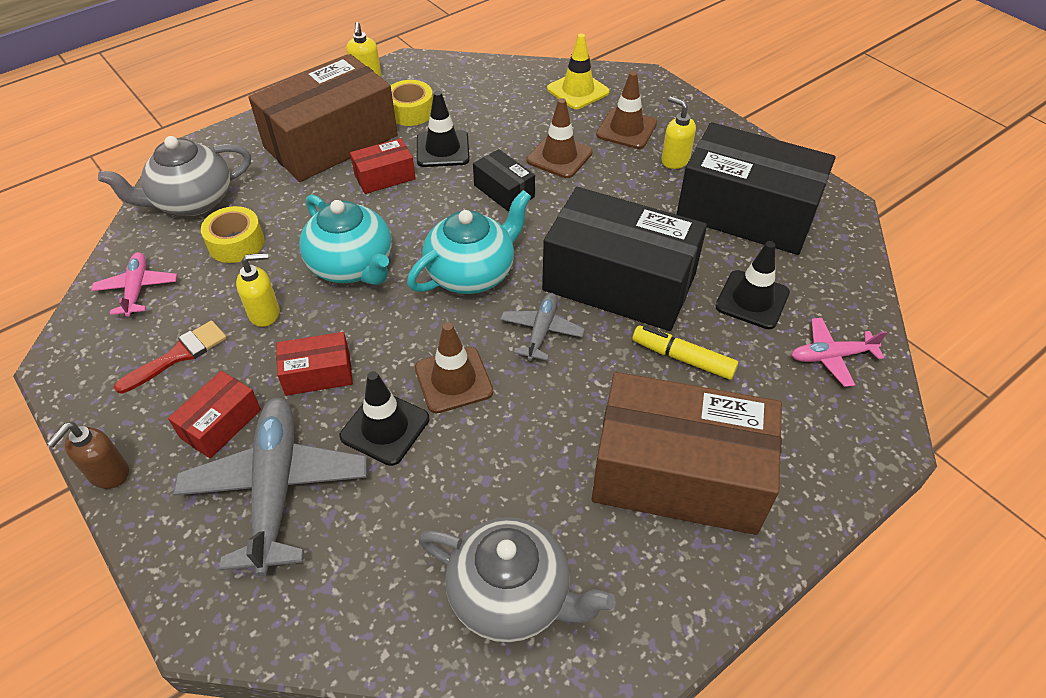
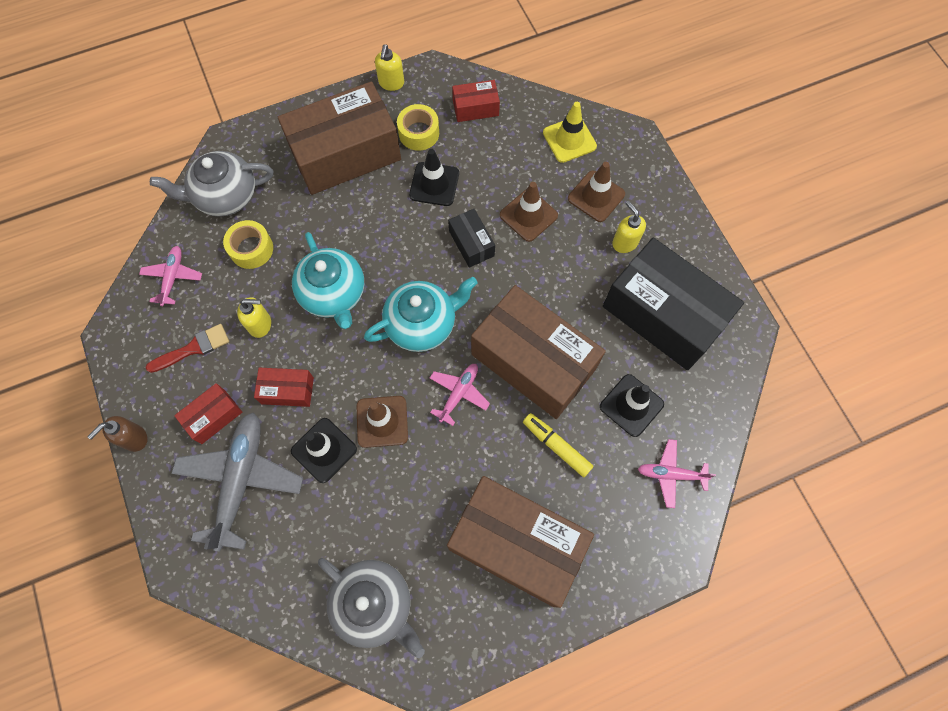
camera: 15 degrees right, 20 degrees up
red box [350,138,416,194] -> red box moved to [452,80,500,122]
grey plane [500,293,585,361] -> pink plane [430,364,490,426]
black box [542,187,707,331] -> brown box [471,285,606,419]

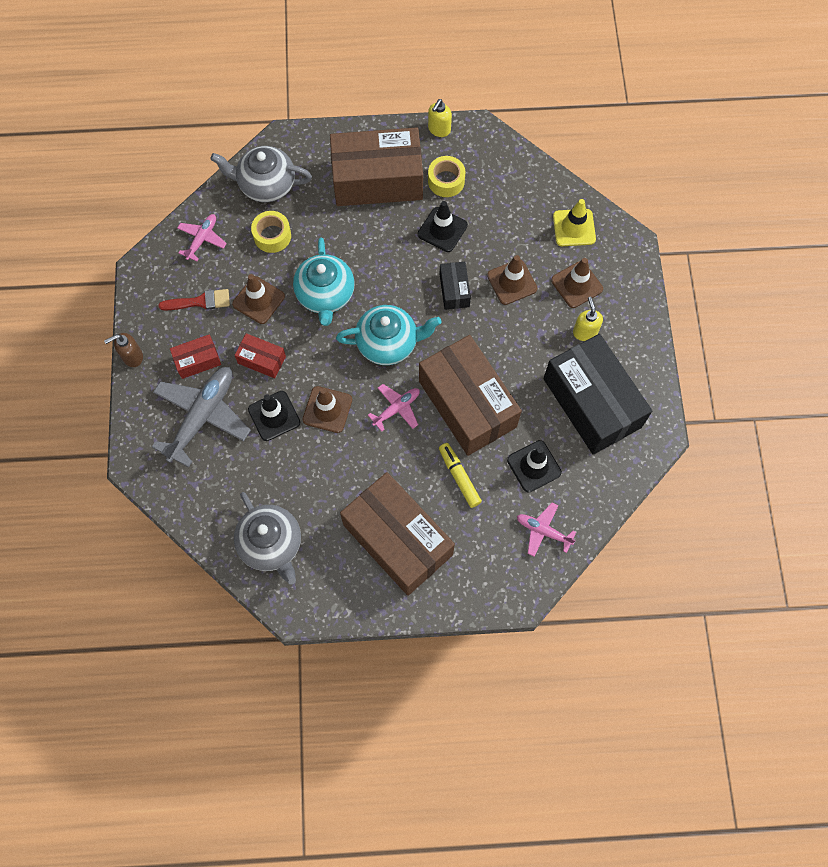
camera: 20 degrees right, 0 degrees up
yellow soap dispenser [237,297,271,338] -> brown traffic cone [232,274,285,324]
red box [452,80,500,122] -> none

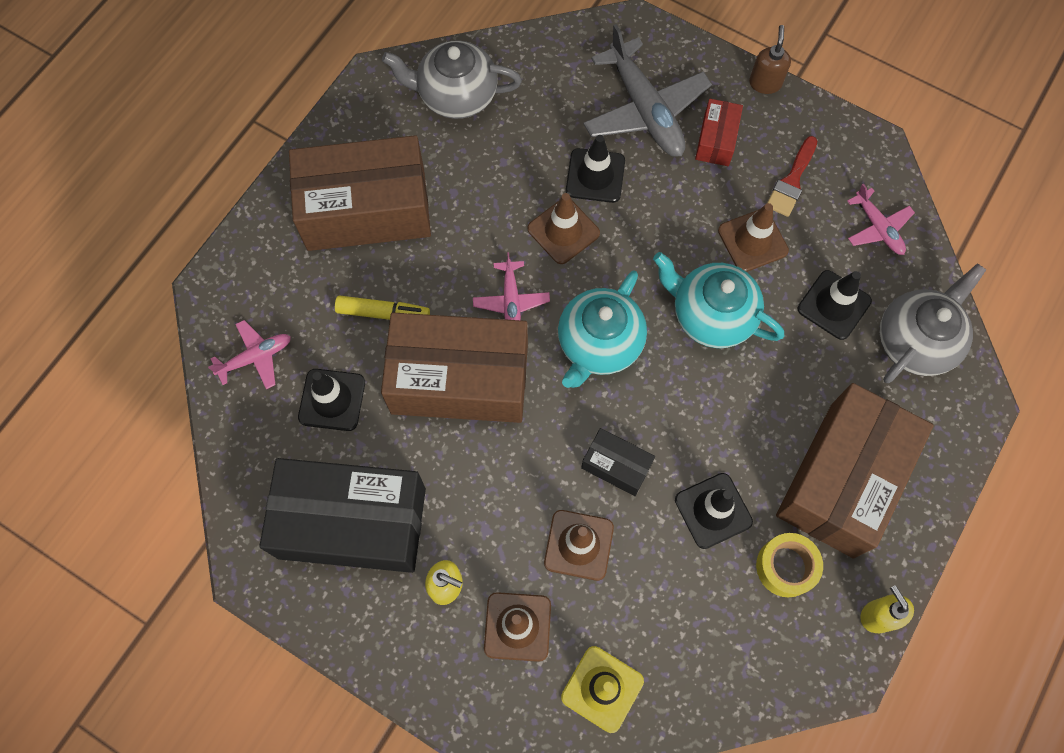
camera: 125 degrees right, 0 degrees up
red box [235,333,286,378] -> none
yellow tape [251,211,291,253] -> black traffic cone [798,270,872,340]

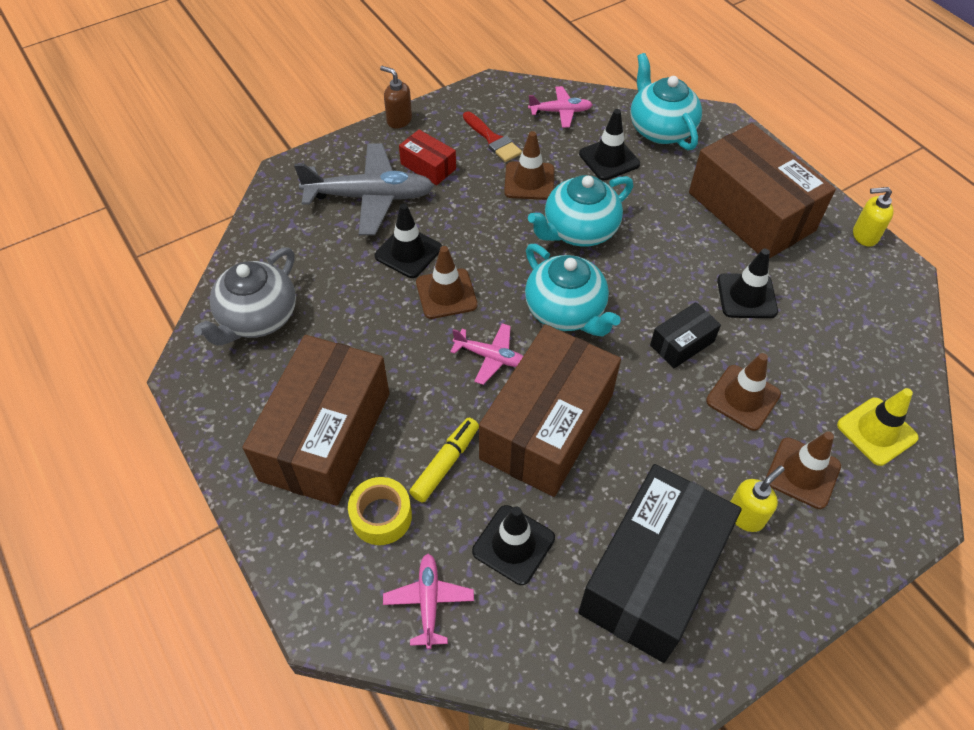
camera: 65 degrees left, 15 degrees down
yellow tape [756,533,823,597] -> yellow tape moved to [348,477,412,545]
grey teapot [880,263,986,383] -> turquoise teapot [630,53,702,150]

